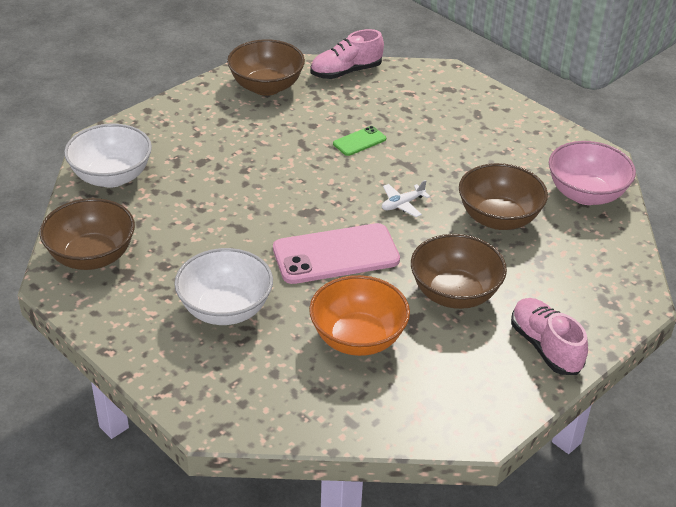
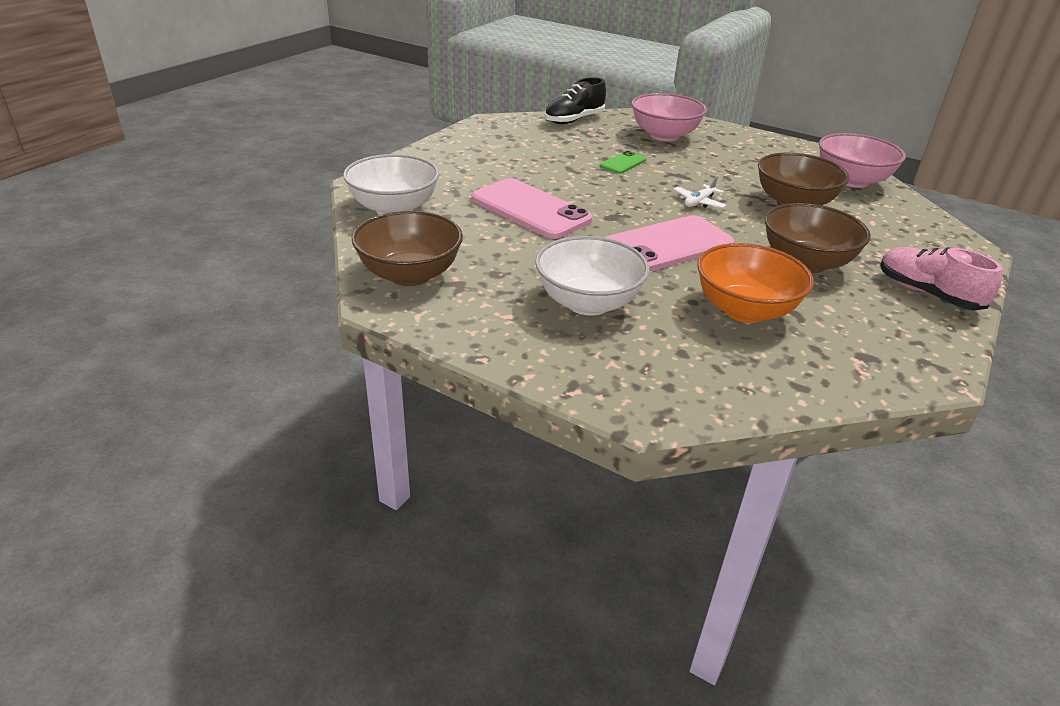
camera: 15 degrees left, 5 degrees down
brown bowl [227,39,305,96] -> none
pink shoe [311,29,384,79] -> black shoe [545,77,606,124]
none -> pink phone [471,178,593,239]
none -> pink bowl [632,93,707,141]

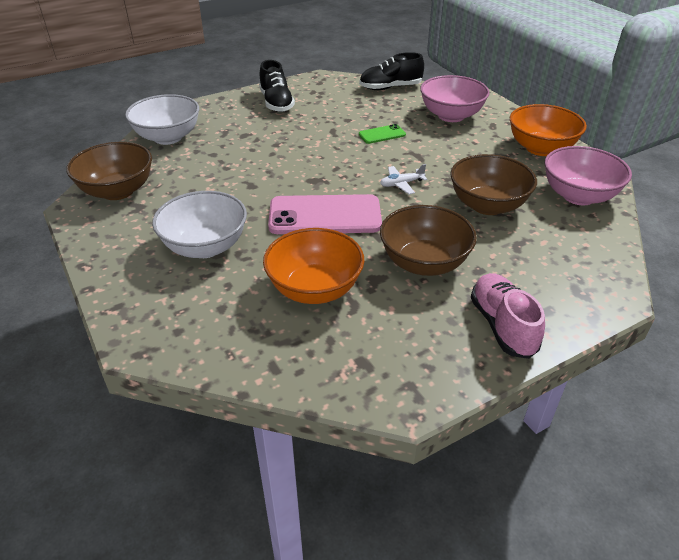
camera: 30 degrees right, 5 degrees up
pink phone [471,178,593,239] -> none
none -> black shoe [259,60,295,112]
none -> orange bowl [510,104,587,156]

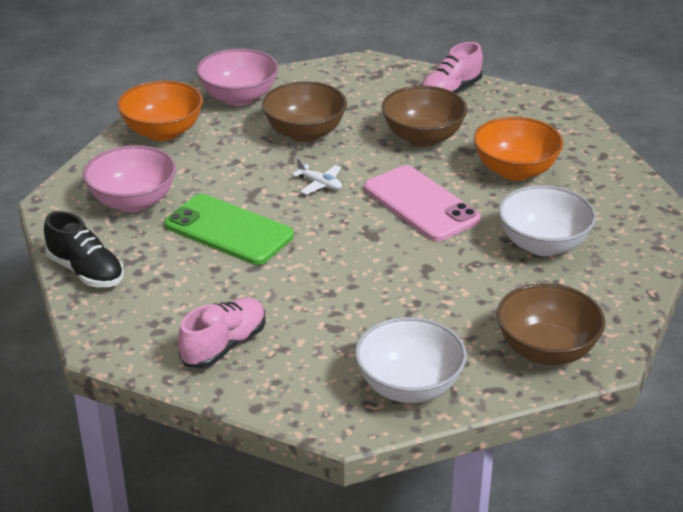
camera: 125 degrees left, 5 degrees down
black shoe [259,60,295,112] -> pink shoe [178,298,266,368]
green phone [359,124,406,144] -> green phone [164,194,294,265], size x2.08

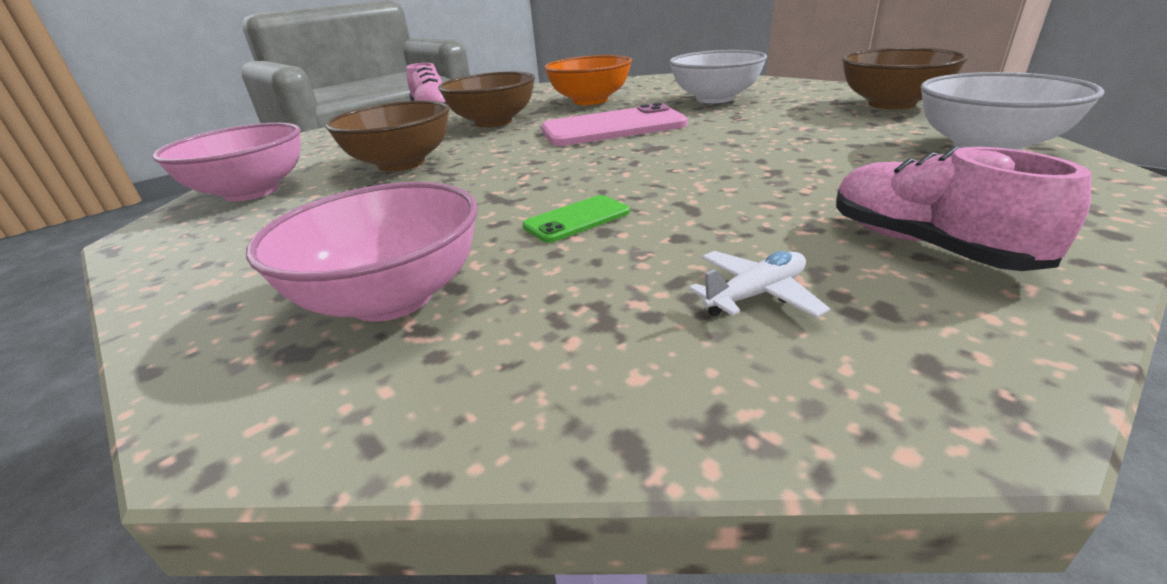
camera: 65 degrees left, 5 degrees down
black shoe [44,211,124,287] -> none
orange bowl [117,81,203,141] -> none
green phone [164,194,294,265] -> green phone [523,195,630,243], size x0.48
white plane [292,158,342,194] -> white plane moved to [689,251,830,318]

